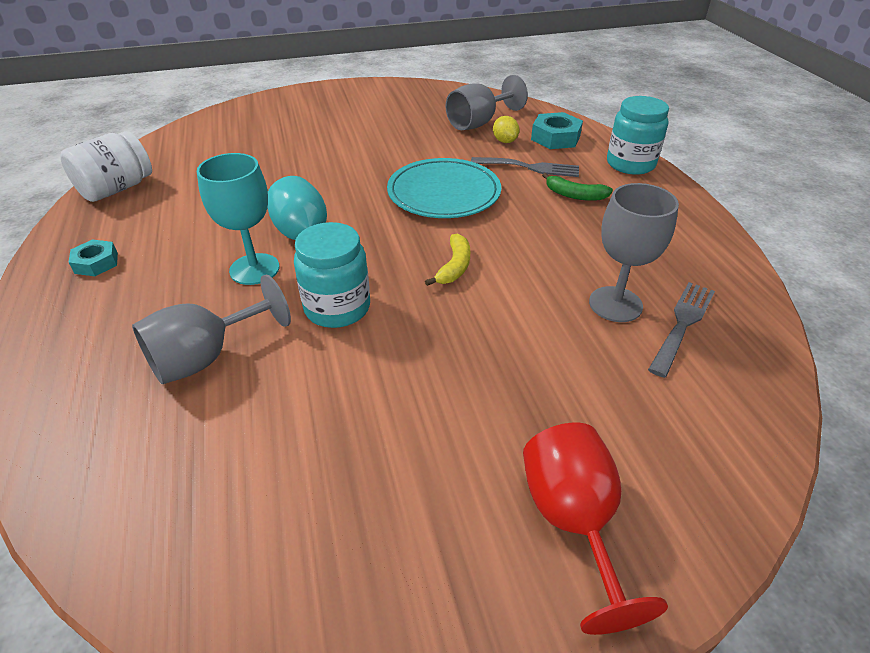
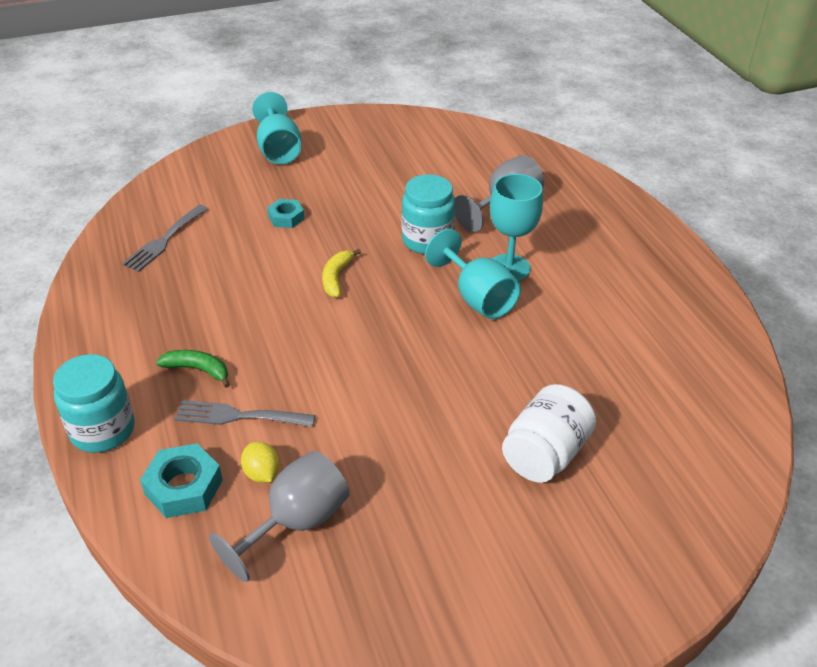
camera: 175 degrees right, 0 degrees up
white jar [60,131,152,202] -> white jar moved to [502,384,596,483]
turquoise nut [68,239,118,276] -> turquoise nut moved to [267,199,304,228]
turquoise plate [387,158,501,218] -> none
red goblet [523,423,668,635] -> turquoise goblet [252,92,301,164]
grey goblet [589,183,679,322] -> none

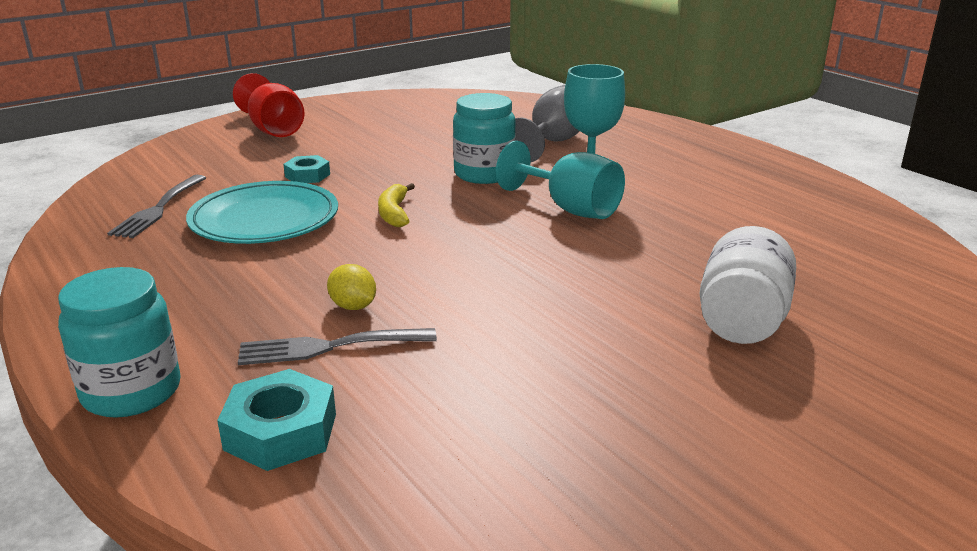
camera: 15 degrees left, 15 degrees down
green banana [156,350,230,388] -> none
grey goblet [209,451,350,582] -> none
yellow lemon [241,442,279,483] -> yellow lemon moved to [327,264,376,310]
turquoise goblet [252,92,301,164] -> red goblet [233,73,305,137]
none -> turquoise plate [186,181,338,244]

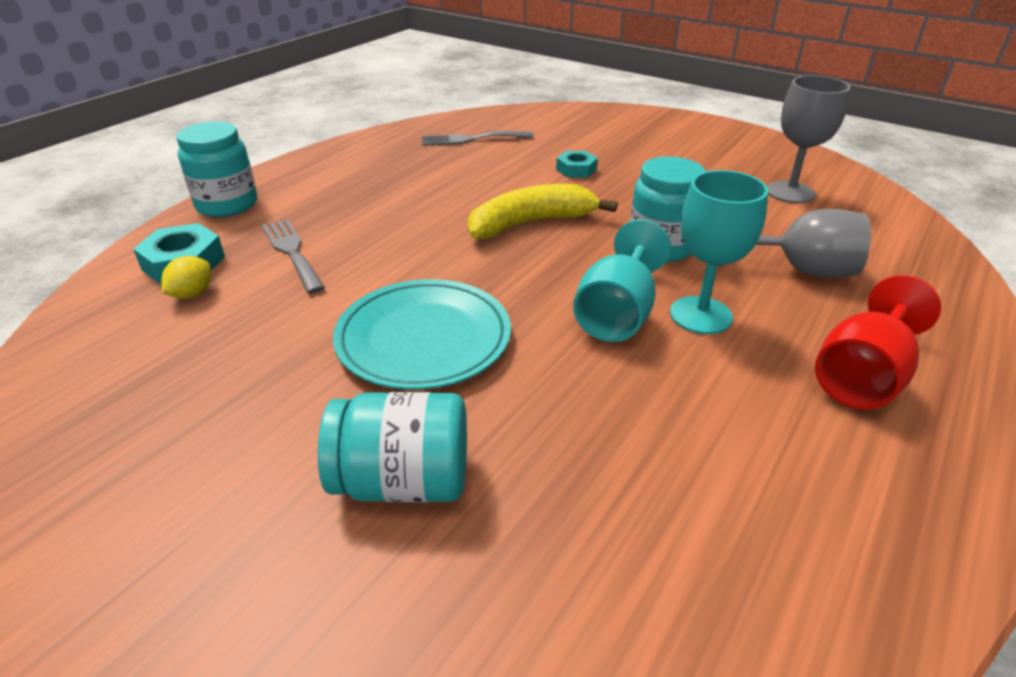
camera: 70 degrees right, 10 degrees up
turquoise plate [186,181,338,244] -> turquoise plate moved to [333,279,511,390]
red goblet [233,73,305,137] -> red goblet moved to [815,275,941,410]
yellow lemon [327,264,376,310] -> yellow lemon moved to [161,256,211,299]
yellow banana [378,183,415,227] -> yellow banana [468,184,618,239], size x1.78
white jar [699,226,796,344] -> turquoise jar [318,392,467,502]
none -> grey goblet [767,75,850,203]

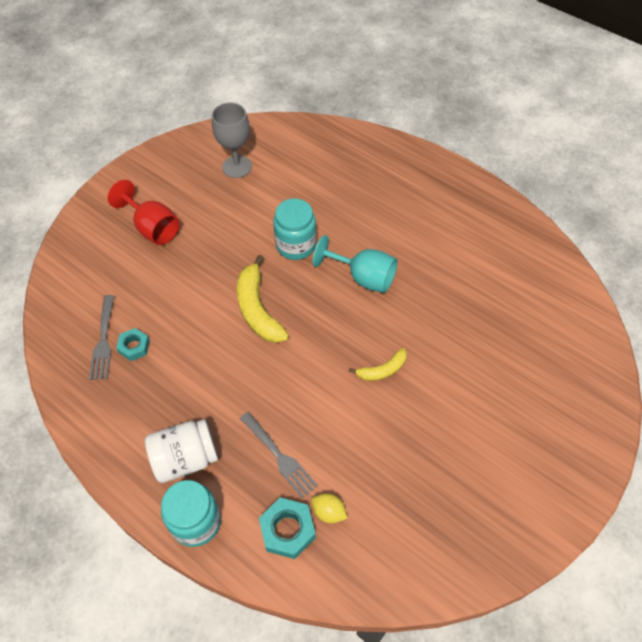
camera: 85 degrees left, 20 degrees up
grey fork [262,219,325,294] -> grey fork turned 105 degrees counterclockwise [240,412,318,499]
turquoise jar [318,392,467,502] -> none
turquoise plate [333,279,511,390] -> yellow banana [349,348,407,381]
turquoise nut [556,151,598,178] -> turquoise nut moved to [116,328,150,361]
turquoise goblet [670,170,768,334] -> none
grey goblet [718,209,871,278] -> none
red goblet [815,275,941,410] -> red goblet moved to [108,180,180,245]
none -> white jar [145,419,218,483]

